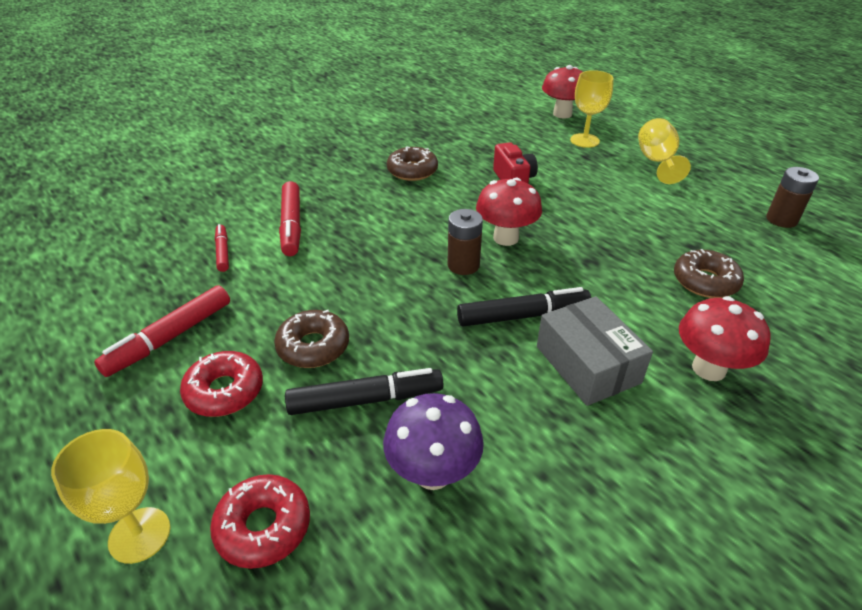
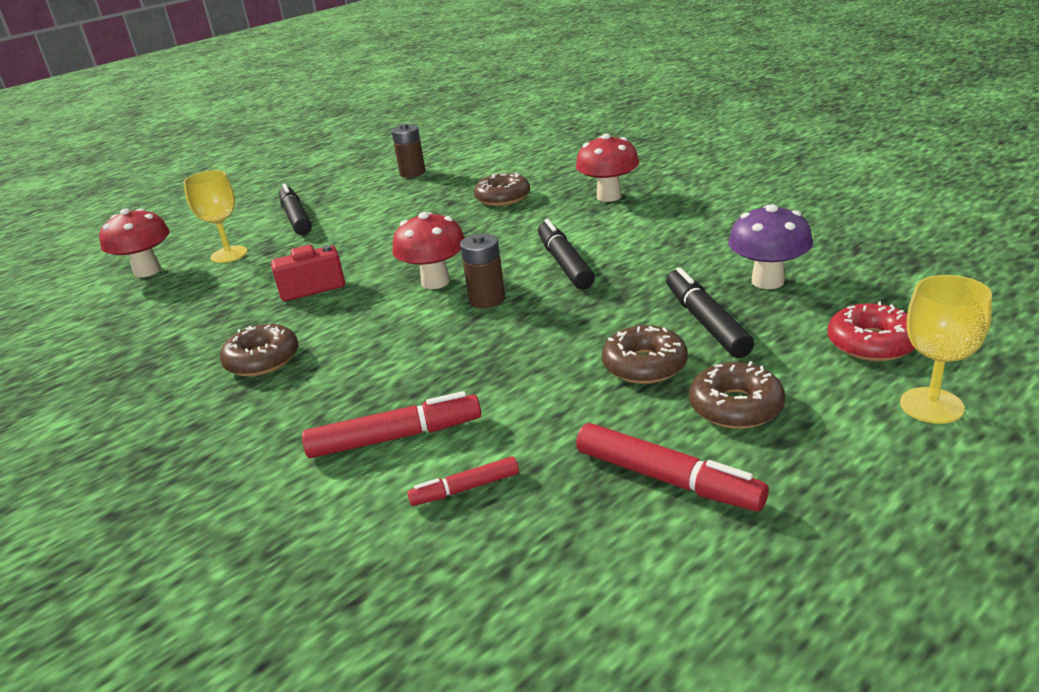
camera: 90 degrees left, 10 degrees down
red donut [180,351,263,417] -> brown donut [689,361,785,429]
grey box [537,296,653,406] -> none
yellow goblet [638,118,691,184] -> black marker [279,184,312,235]

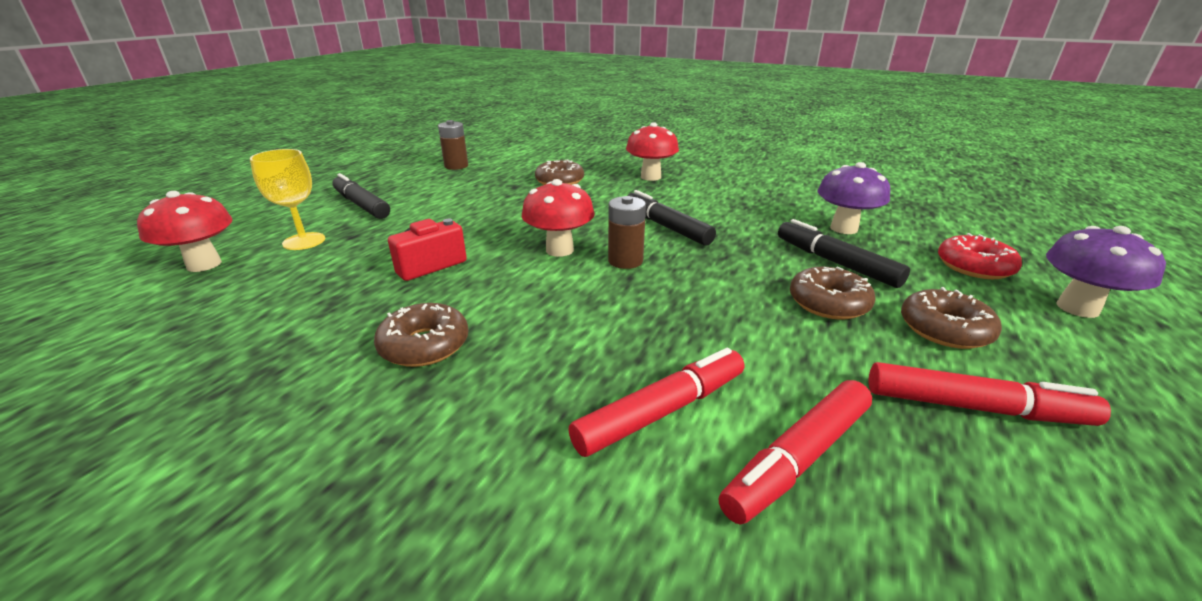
camera: 25 degrees left, 0 degrees up
red marker [407,456,519,506] -> red marker [719,380,872,525], size x1.72
yellow goblet [900,275,992,424] -> purple mushroom [1046,226,1166,318]

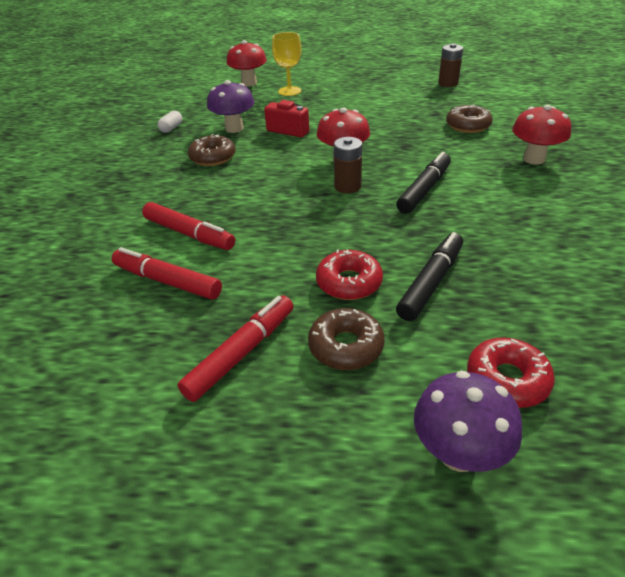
camera: 70 degrees right, 10 degrees up
black marker [332,173,390,219] -> none
brown donut [790,267,875,320] -> red donut [316,249,383,300]
purple mushroom [818,162,890,234] -> purple mushroom moved to [207,80,254,133]
red marker [869,362,1111,426] -> red marker turned 135 degrees counterclockwise [177,295,294,402]
none -> white capsule [158,111,182,133]

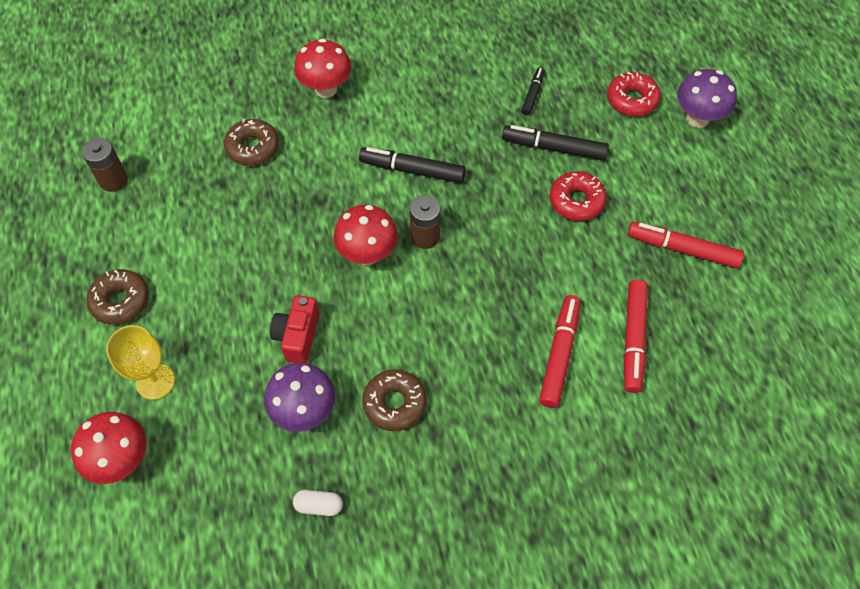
camera: 110 degrees left, 20 degrees up
brown donut [308,308,384,370] -> brown donut moved to [87,269,149,325]
none -> black marker [521,67,545,116]

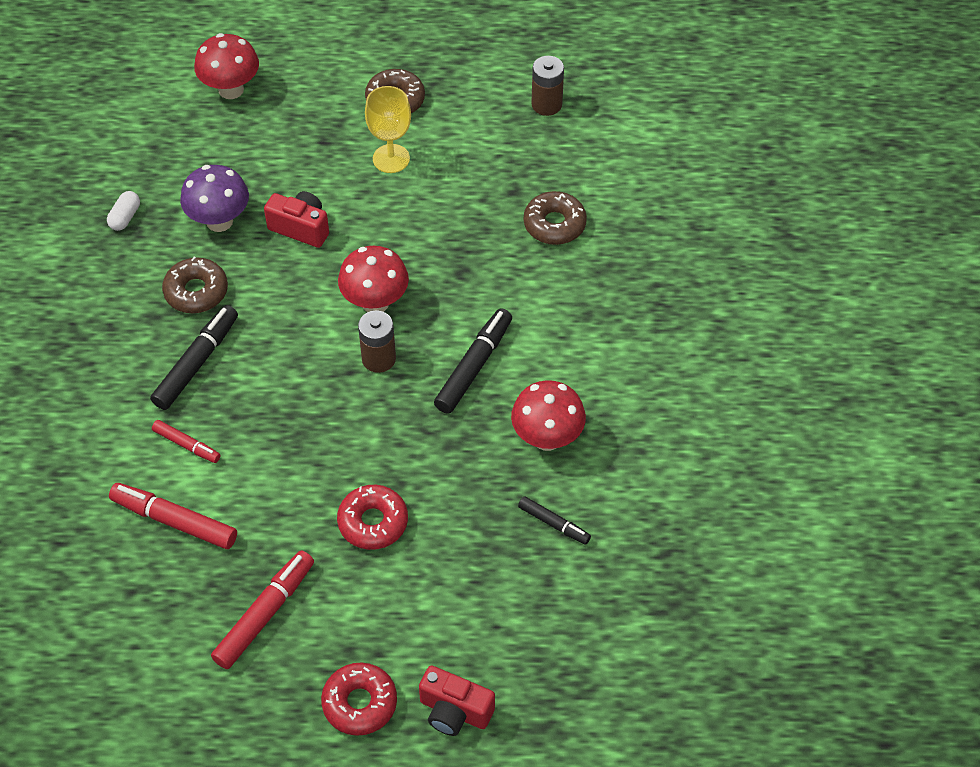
camera: 105 degrees right, 5 degrees down
yellow goblet [106,325,175,400] -> yellow goblet moved to [365,86,411,173]
red mushroom [294,39,351,98] -> red mushroom moved to [511,380,586,451]
black marker [502,125,609,161] -> black marker moved to [150,305,238,410]
red marker [539,295,581,408] -> red marker [152,420,220,463], size x0.58
red donut [607,72,661,117] -> red donut moved to [321,663,397,736]
purple mushroom [677,69,737,128] -> red camera [419,666,495,736]

